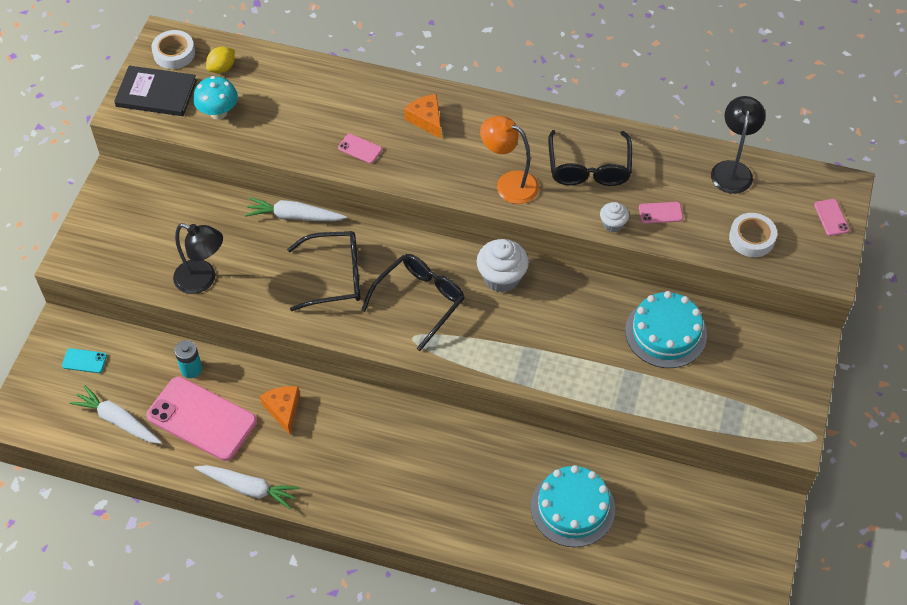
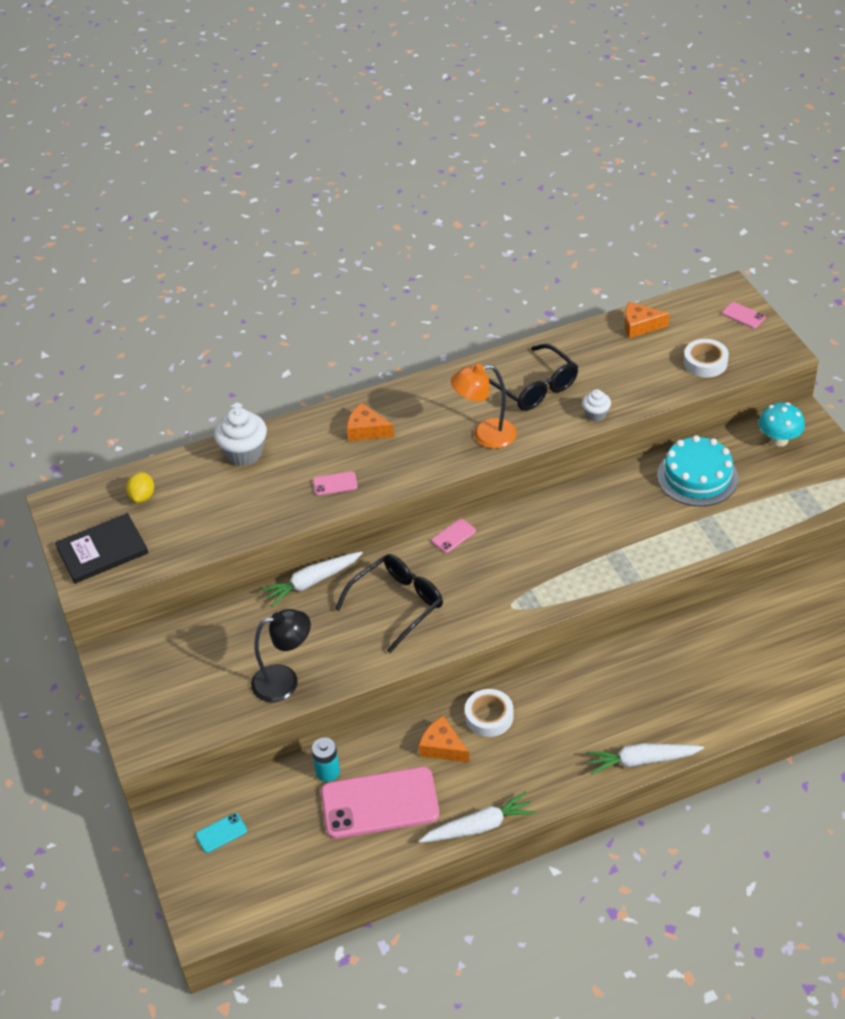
camera: 35 degrees left, 10 degrees down
white carrot [70,385,162,444] -> white carrot moved to [586,743,704,774]
white tape [151,30,195,69] -> white tape moved to [465,689,514,737]
turquoise mushroom [193,76,238,119] -> turquoise mushroom moved to [759,402,805,447]
black glasses [361,254,465,351] -> none
white cupcake [477,239,529,293] -> white cupcake moved to [214,407,267,466]
turquoise cake [531,465,615,547] -> none
pink phone [639,202,683,224] -> pink phone moved to [432,519,476,553]
black lamp [711,96,765,194] -> orange cheese [625,302,669,338]

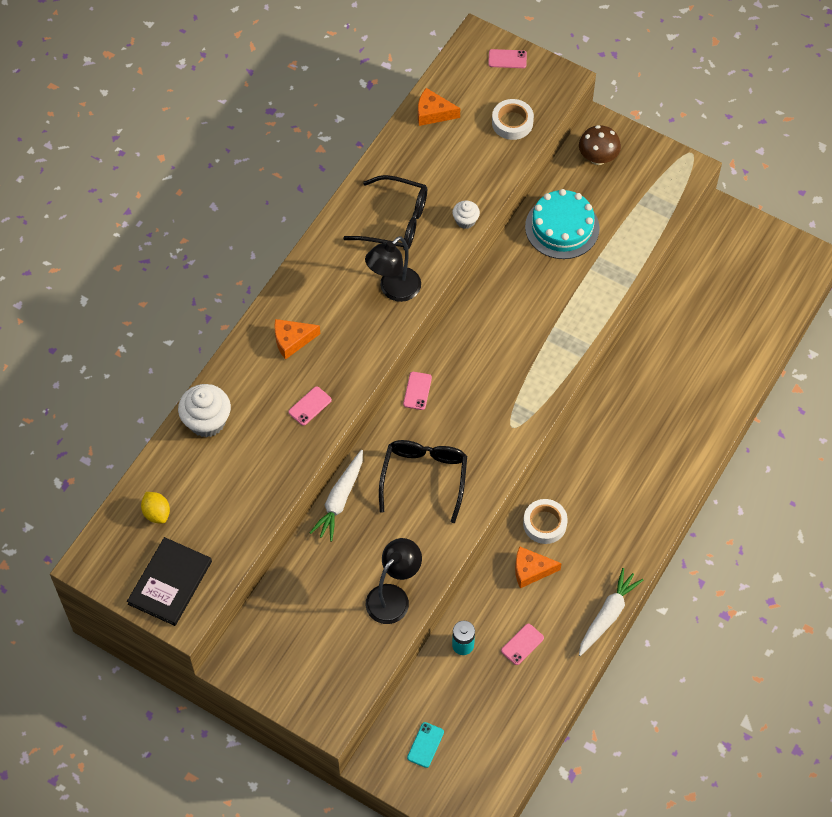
camera: 40 degrees left, 15 degrees up
pink phone [321,767,440,839] -> pink phone [501,624,544,665], size x0.42
orange lamp [451,364,517,449] -> black lamp [365,236,421,302]
white carrot [586,743,704,774] -> none
orange cheese [625,302,669,338] -> orange cheese turned 45 degrees clockwise [418,88,460,126]
turquoise mushroom [759,402,805,447] -> brown mushroom [579,125,621,165]

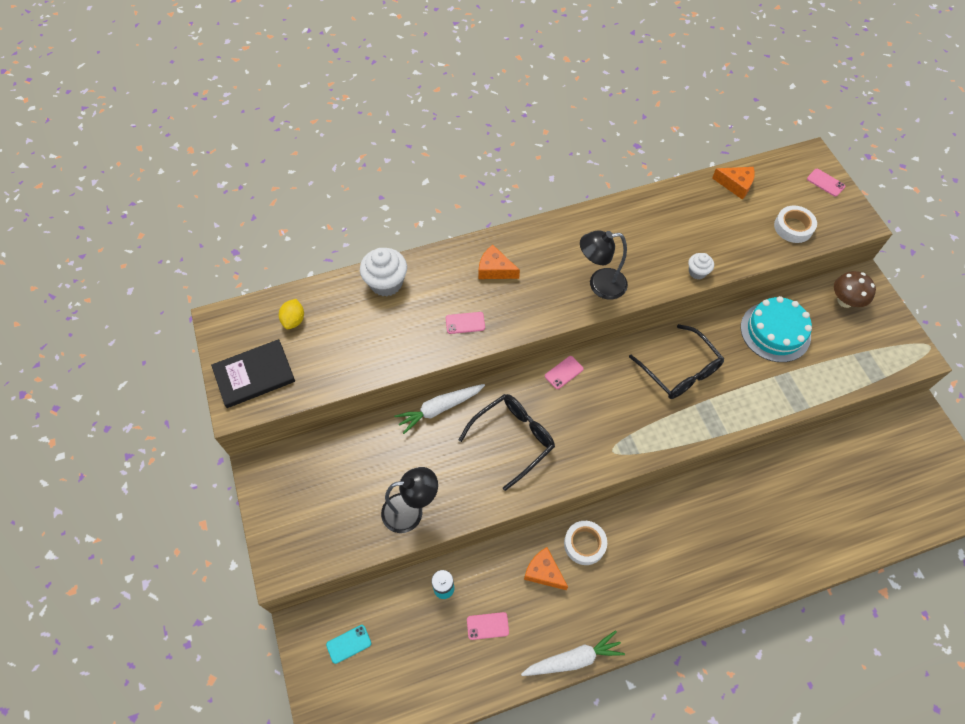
camera: 40 degrees right, 0 degrees up
black glasses [343,175,427,250] -> black glasses moved to [629,324,724,399]
orange cheese [418,88,460,126] -> orange cheese turned 150 degrees clockwise [712,167,755,199]

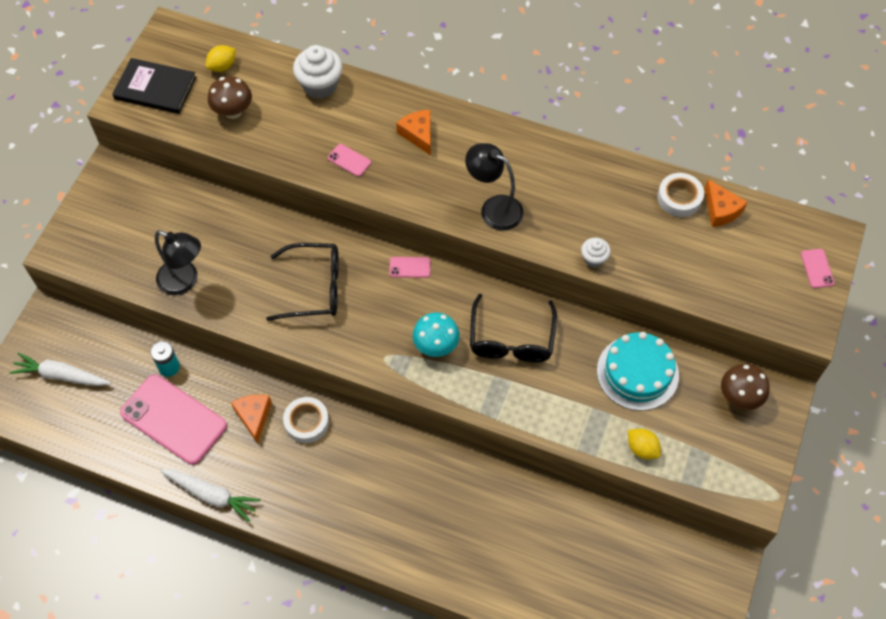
camera: 40 degrees right, 0 degrees up
turquoise phone [326,625,371,664] -> none
white carrot [394,384,485,434] -> white carrot moved to [9,353,111,386]
pink phone [467,612,509,640] -> pink phone [120,374,227,465], size x2.41
white tape [774,205,817,243] -> white tape moved to [657,173,704,217]
none -> brown mushroom [208,76,252,119]
none -> turquoise mushroom [413,312,460,357]
none -> yellow lemon [628,429,661,459]

